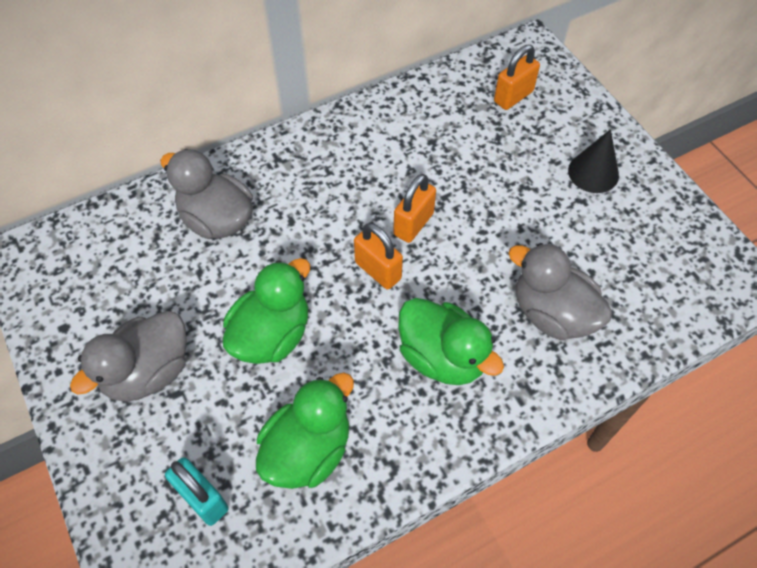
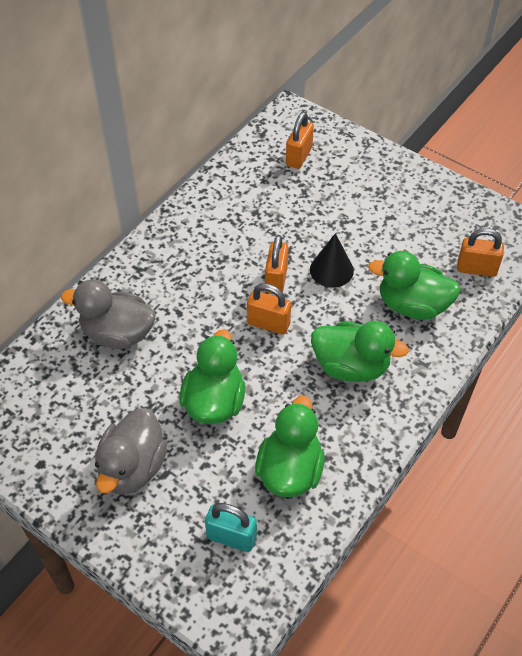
camera: 25 degrees left, 5 degrees down
grey duck [508,243,612,340] -> green duck [368,251,461,320]
black cone [568,129,619,193] -> black cone moved to [310,233,354,288]
none -> orange padlock [457,228,504,277]

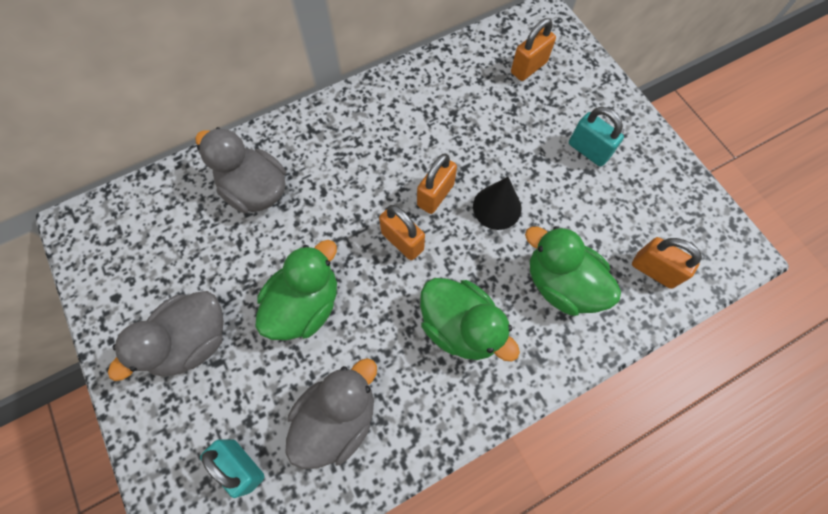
camera: 25 degrees right, 15 degrees up
green duck [255,396,325,497] -> grey duck [285,358,377,469]
none -> turquoise padlock [569,107,624,167]

